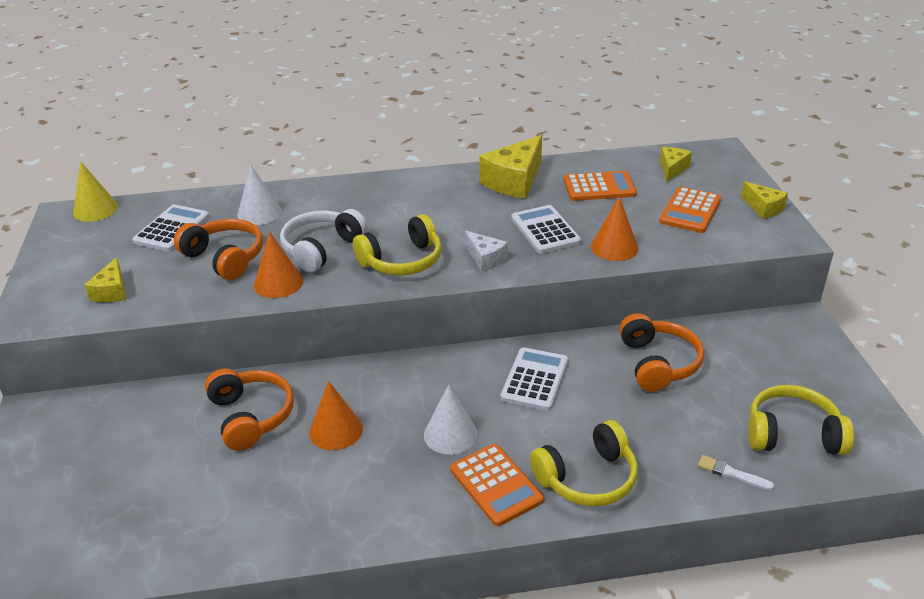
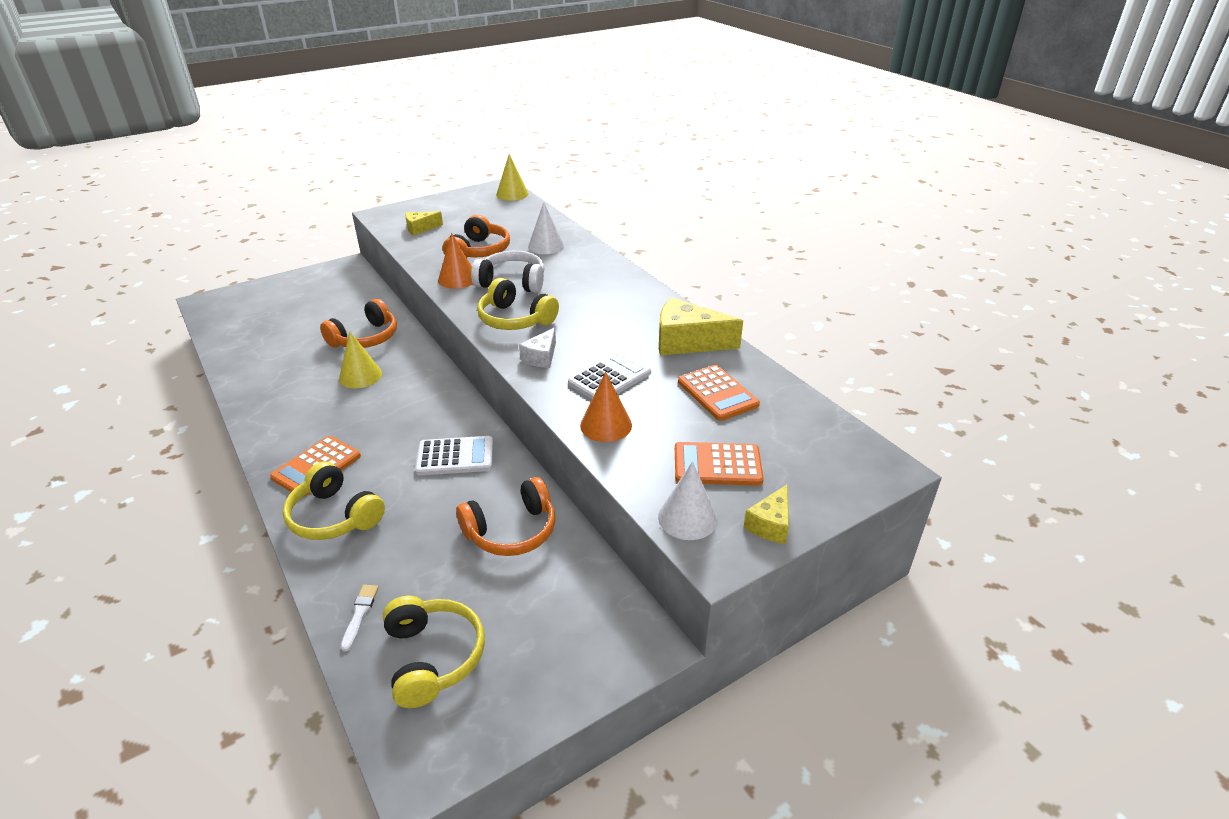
camera: 65 degrees right, 0 degrees up
white calculator [132,204,210,252] -> none
orange cone [309,381,363,450] -> yellow cone [339,331,382,388]
white cone [424,384,478,455] -> white cone moved to [658,461,718,540]
yellow cheese [660,147,692,182] -> none

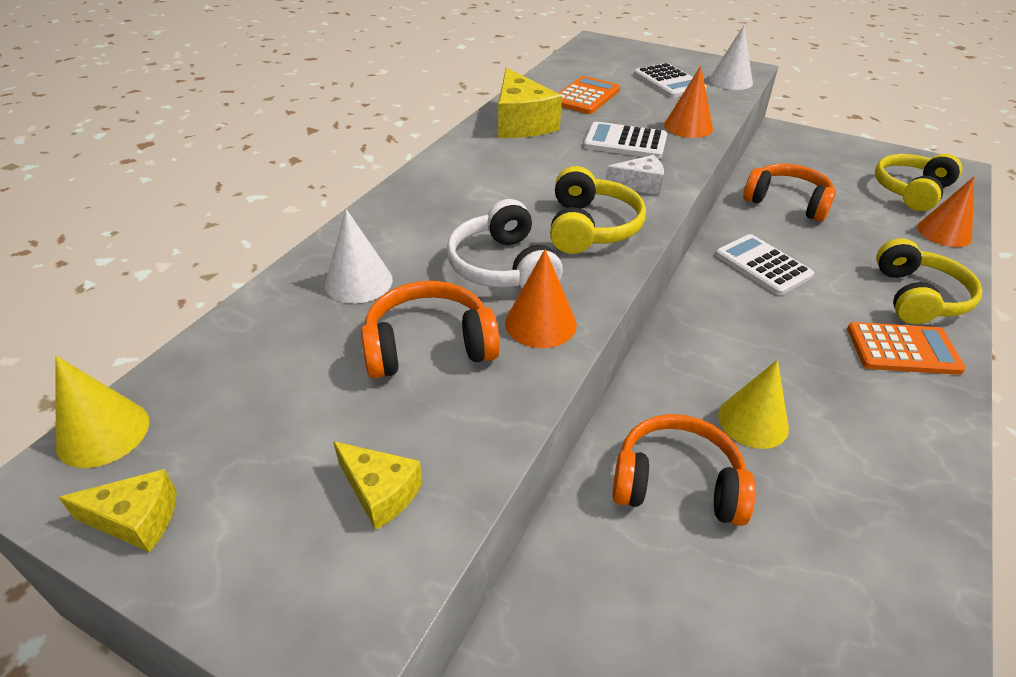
camera: 120 degrees left, 5 degrees up
white brush [341,585,379,652] -> orange cone [917,177,974,247]
orange calculator [675,442,764,486] -> white calculator [634,63,707,98]
yellow cheese [744,484,789,544] -> yellow cheese moved to [58,469,177,552]

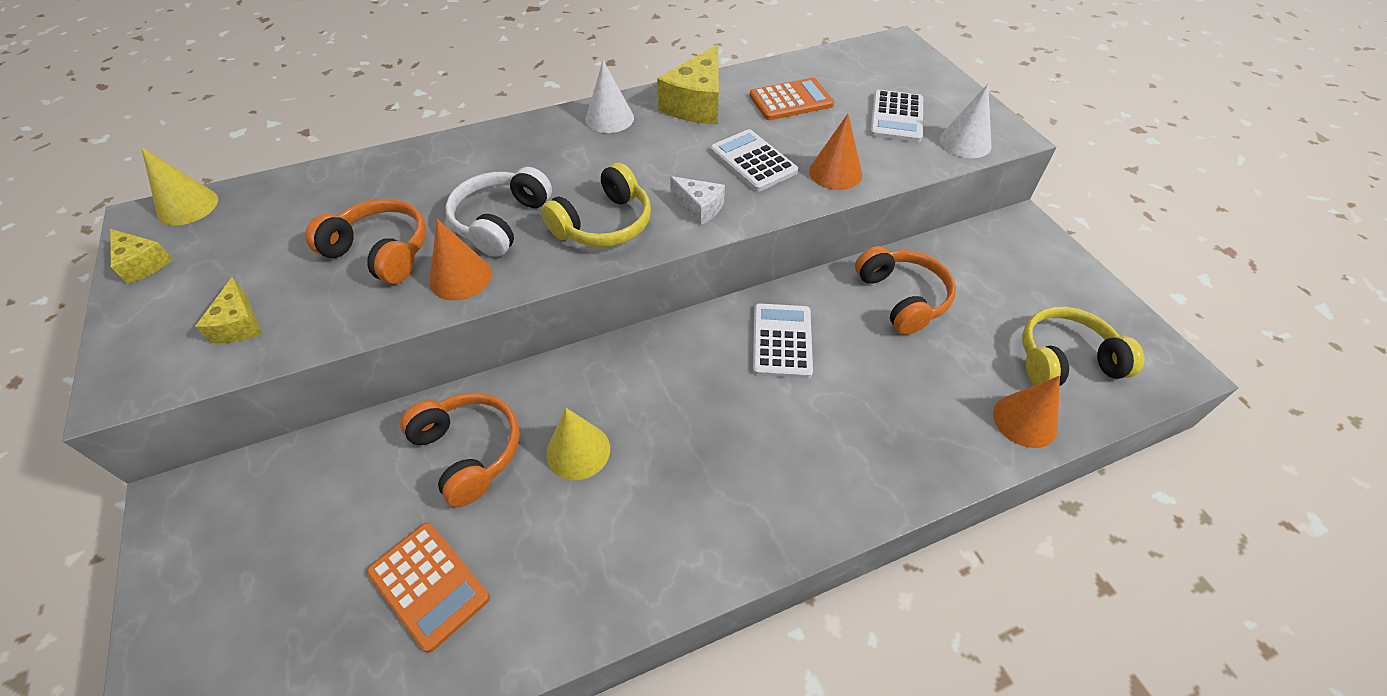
camera: 40 degrees right, 10 degrees up
white cone [325,209,393,303] -> white cone moved to [585,60,634,133]
orange calculator [847,322,966,375] -> orange calculator moved to [367,522,490,653]
yellow headphones [876,238,983,324] -> none

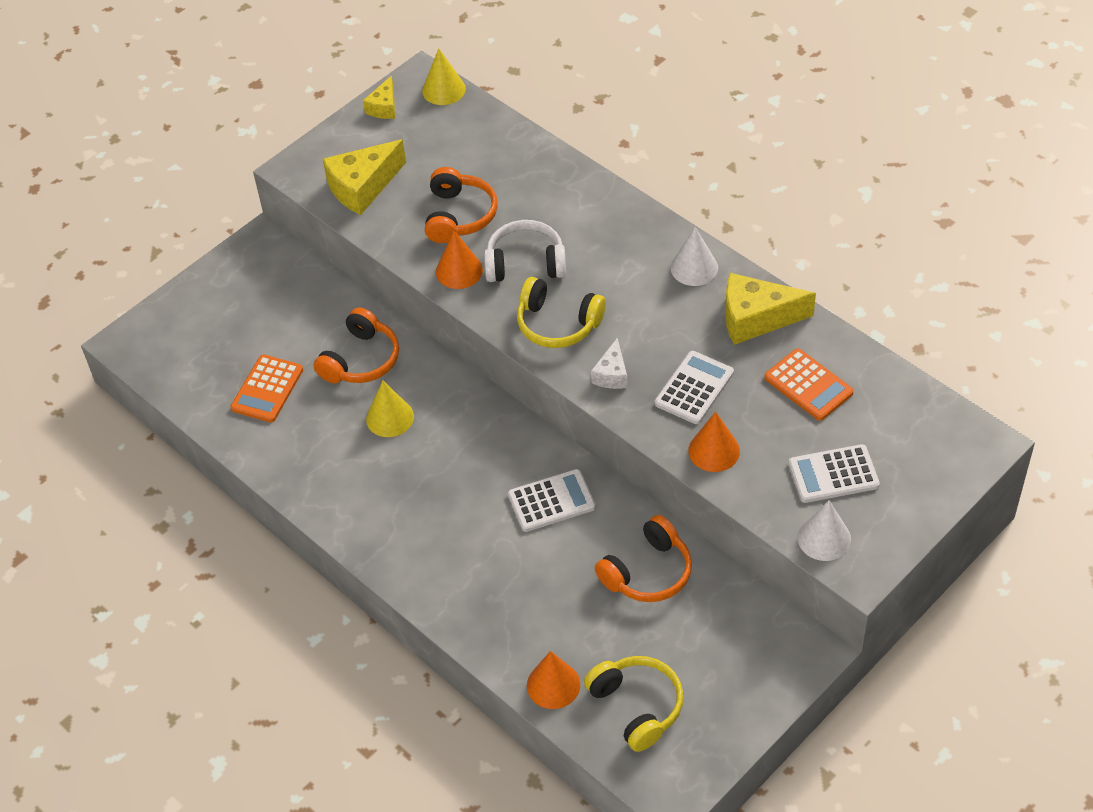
camera: 70 degrees right, 0 degrees up
yellow cheese [195,277,262,343] -> yellow cheese [323,139,406,215], size x1.80

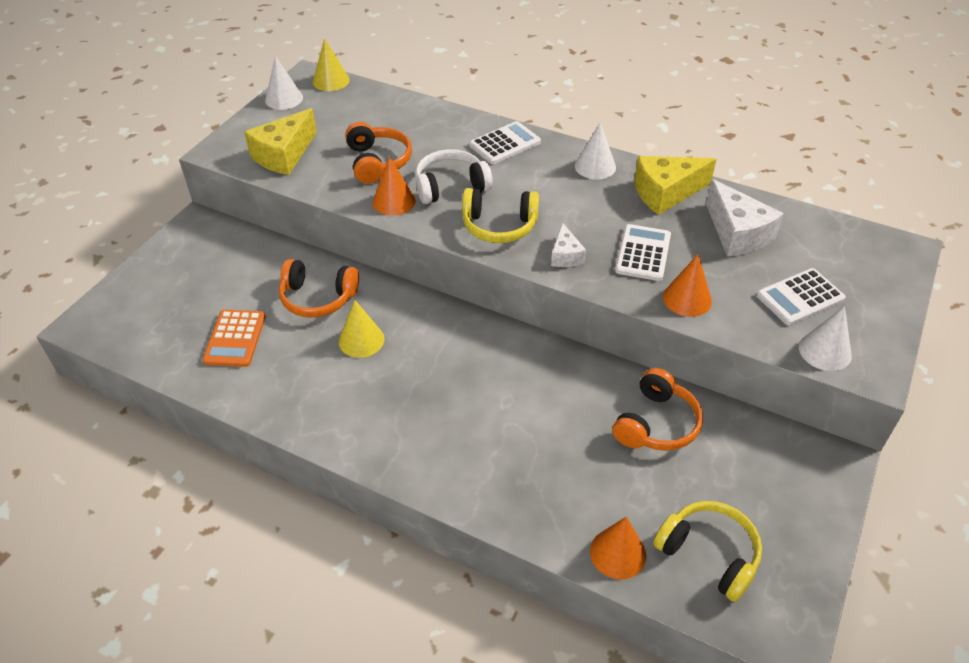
camera: 20 degrees left, 5 degrees down
orange headphones [313,307,399,383] -> orange headphones turned 90 degrees clockwise [279,259,359,318]
yellow cheese [363,76,395,119] -> white cone [265,56,303,110]
white calculator [508,469,595,532] -> white calculator moved to [469,121,541,164]
orange calculator [764,349,854,421] -> white cheese [706,179,784,257]

